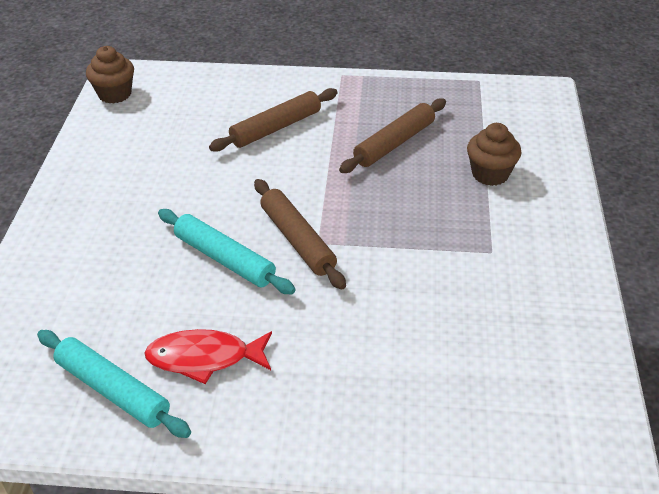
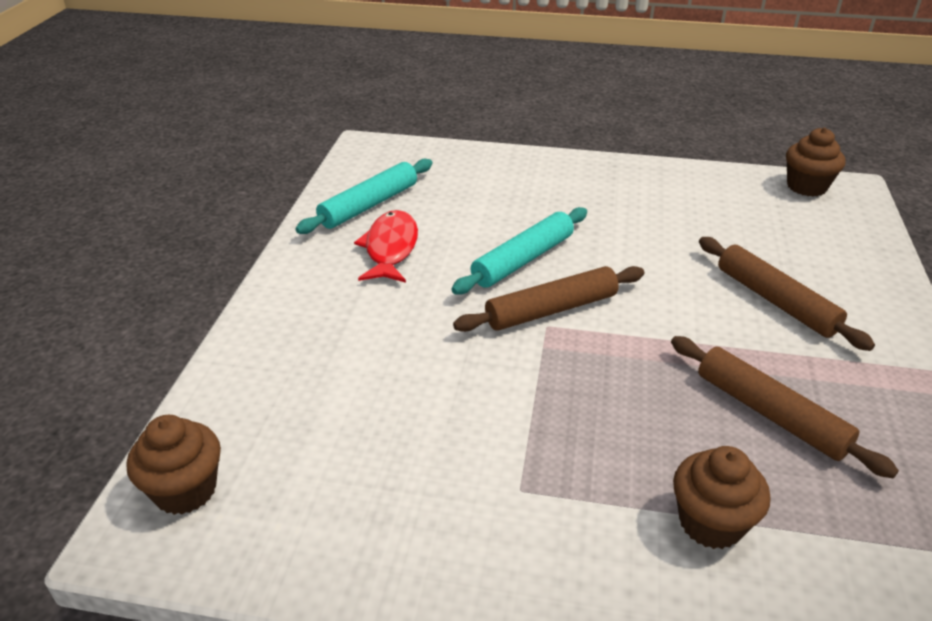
camera: 95 degrees right, 5 degrees down
none -> brown cupcake [127,415,221,515]

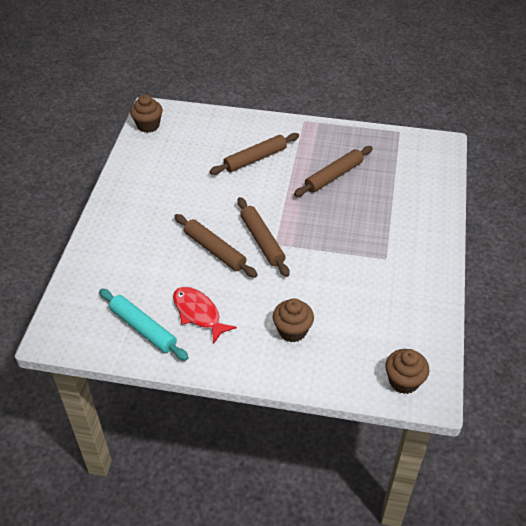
camera: 90 degrees left, 10 degrees up
red fish [354,210,418,283] -> red fish turned 45 degrees clockwise [173,287,237,344]
turquoise rolling pin [451,207,587,295] -> brown rolling pin [174,214,258,278]
brown cupcake [673,446,771,549] -> brown cupcake moved to [273,298,314,342]

